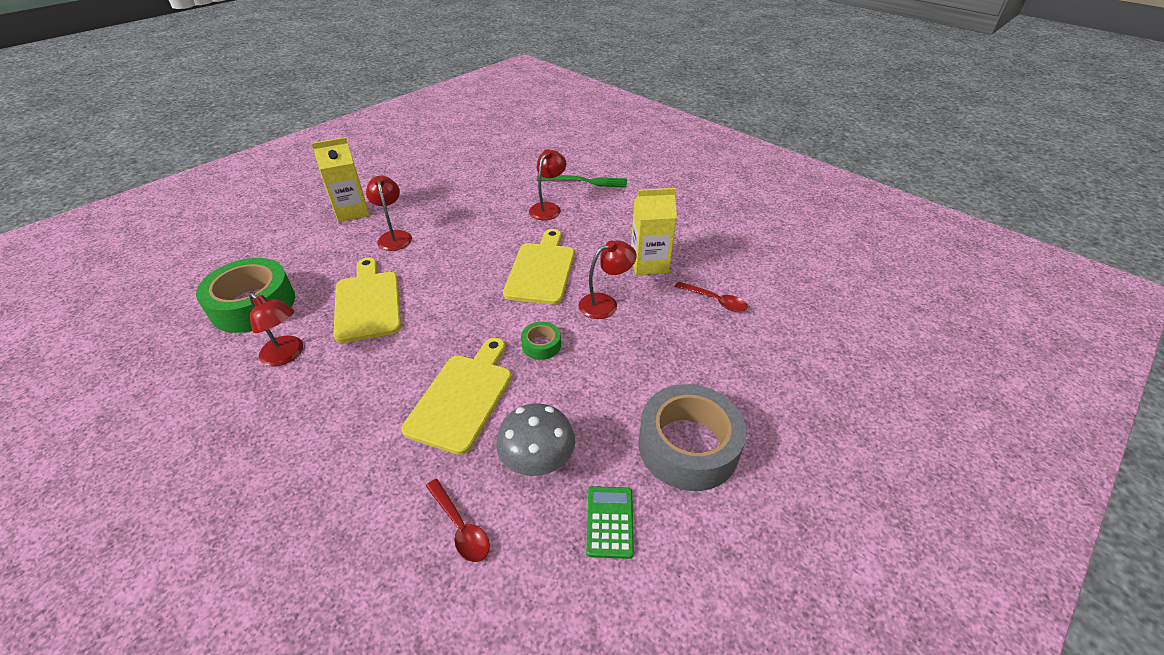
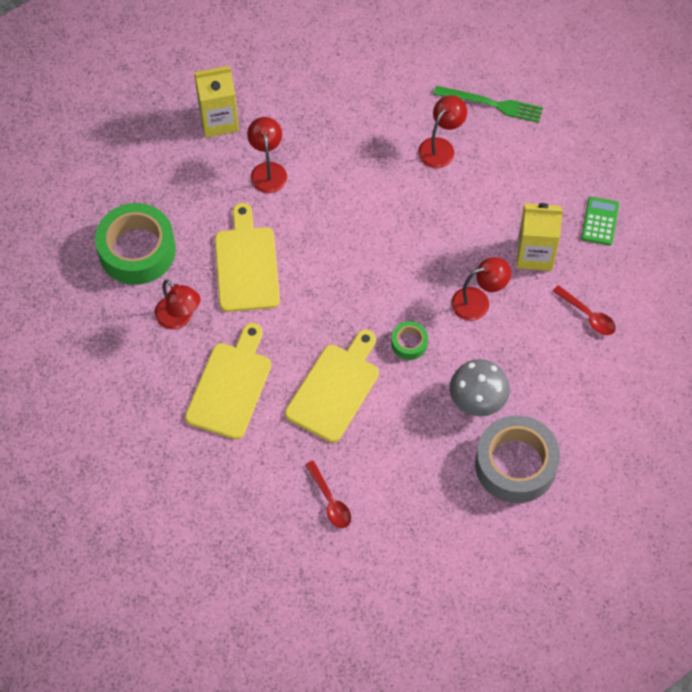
camera: 10 degrees right, 20 degrees up
grey mushroom [496,403,575,476] -> grey mushroom moved to [449,359,510,417]
yellow cutting board [503,229,575,305] -> yellow cutting board moved to [185,323,271,439]
green calculator [586,486,634,559] -> green calculator moved to [581,197,619,246]

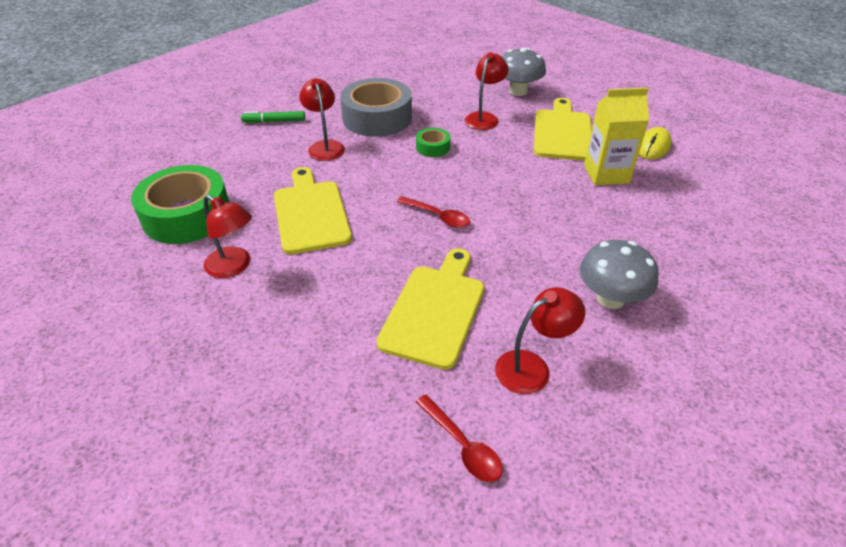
camera: 10 degrees left, 20 degrees down
yellow cutting board [185,323,271,439] -> yellow cutting board moved to [534,98,592,161]
yellow carton [194,66,239,137] -> green marker [241,111,305,123]
green tape [391,321,428,360] -> green tape moved to [416,128,451,157]
green fork [433,86,543,123] -> grey mushroom [502,48,546,96]
red lamp [451,257,511,321] -> red lamp moved to [495,287,585,394]
grey tape [475,415,560,503] -> grey tape moved to [340,78,412,137]
red spoon [553,285,616,335] -> red spoon moved to [397,196,470,228]
green calculator [581,197,619,246] -> yellow mouse [639,127,671,160]

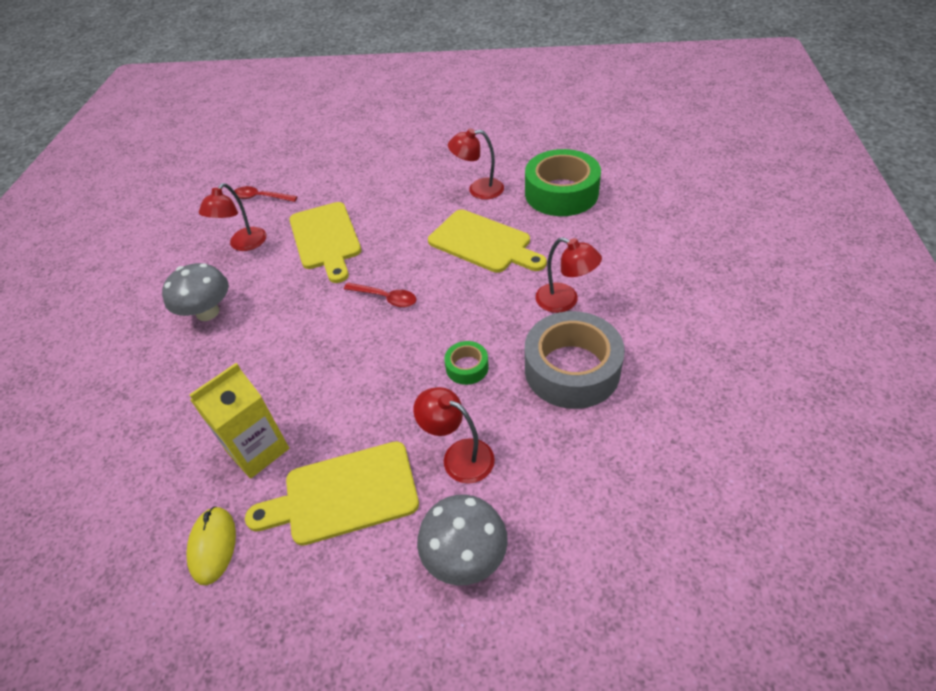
camera: 145 degrees right, 5 degrees up
green marker [241,111,305,123] -> none
red spoon [397,196,470,228] -> red spoon turned 150 degrees counterclockwise [344,283,416,307]
red lamp [465,52,509,130] -> red lamp turned 135 degrees clockwise [413,387,495,484]
yellow cutting board [534,98,592,161] -> yellow cutting board turned 105 degrees clockwise [245,441,419,546]

